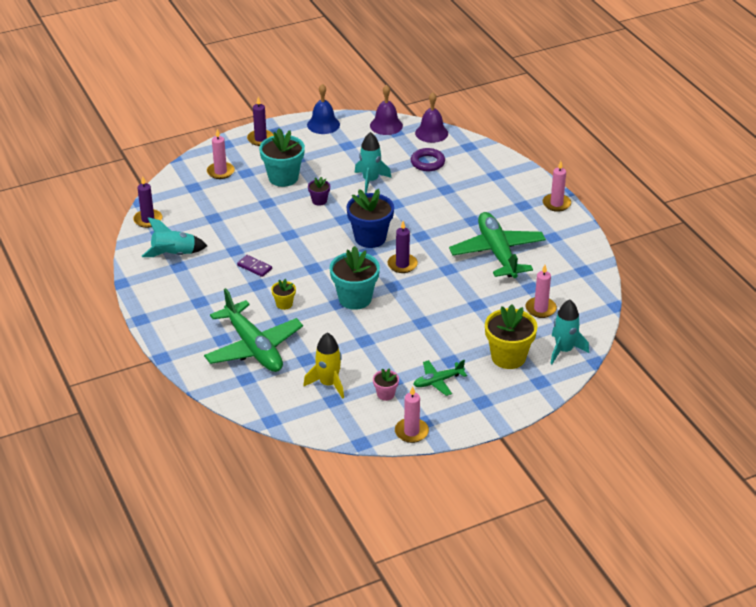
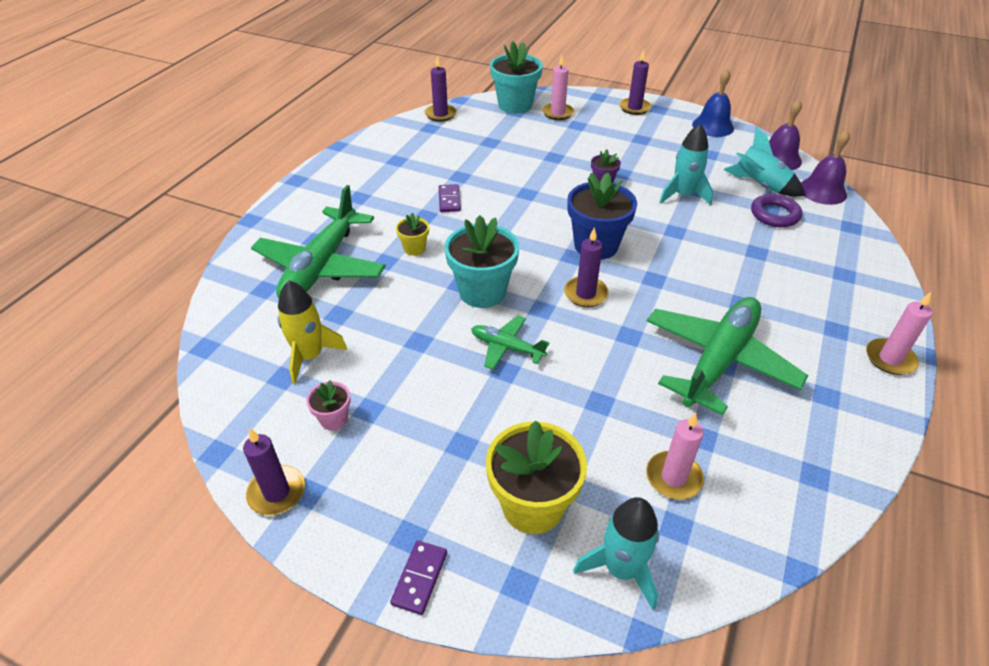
camera: 50 degrees right, 5 degrees up
turquoise rocket [142,217,207,257] -> turquoise rocket moved to [723,127,804,197]
turquoise flower pot [259,128,305,187] -> turquoise flower pot moved to [490,41,543,114]
pink candle [395,386,429,443] -> purple candle [243,428,305,515]
green plane [413,360,467,396] -> green plane moved to [471,316,549,370]
none -> purple domino [390,540,447,615]

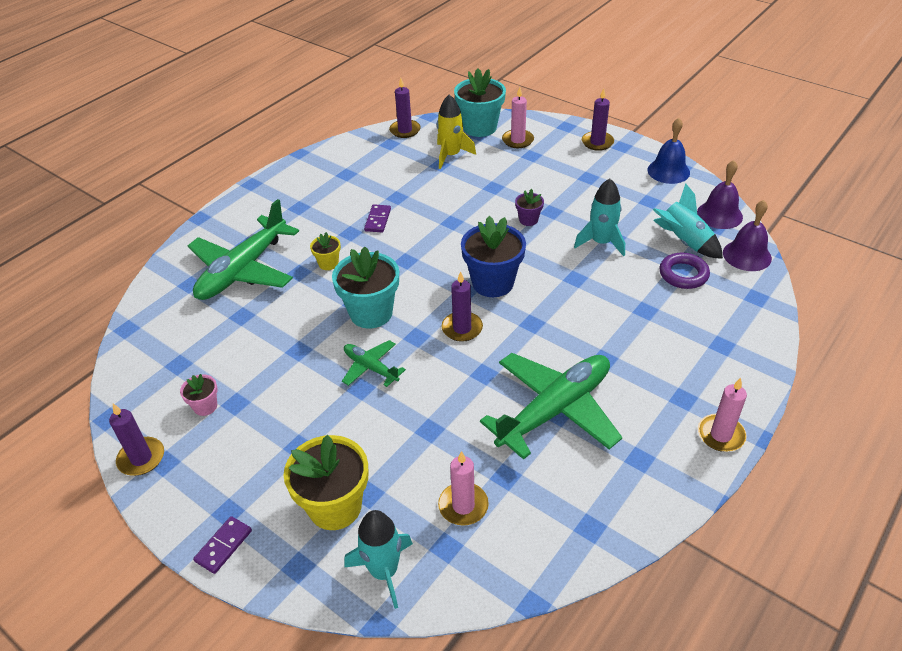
camera: 15 degrees right, 0 degrees up
yellow rocket [278,280,347,384] -> yellow rocket moved to [437,94,476,169]

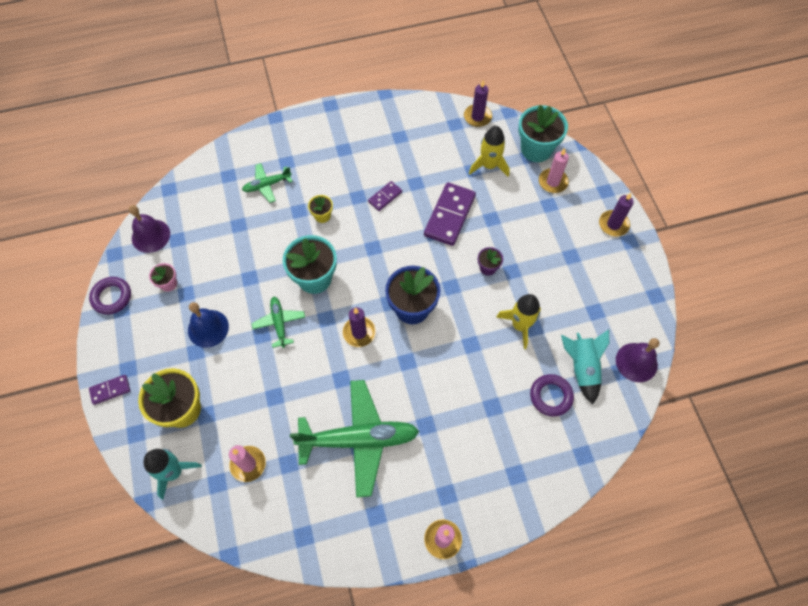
camera: 35 degrees right, 20 degrees up
purple candle [109,404,164,476] -> purple ring [89,277,131,315]
green plane [188,199,299,300] -> green plane [242,163,293,203], size x0.49
turquoise rocket [574,179,625,256] -> yellow rocket [496,294,541,349]
blue bell [647,118,690,184] -> blue bell moved to [188,302,229,348]
purple bell [723,200,772,271] -> purple bell moved to [129,205,170,253]
none -> purple domino [424,182,476,246]

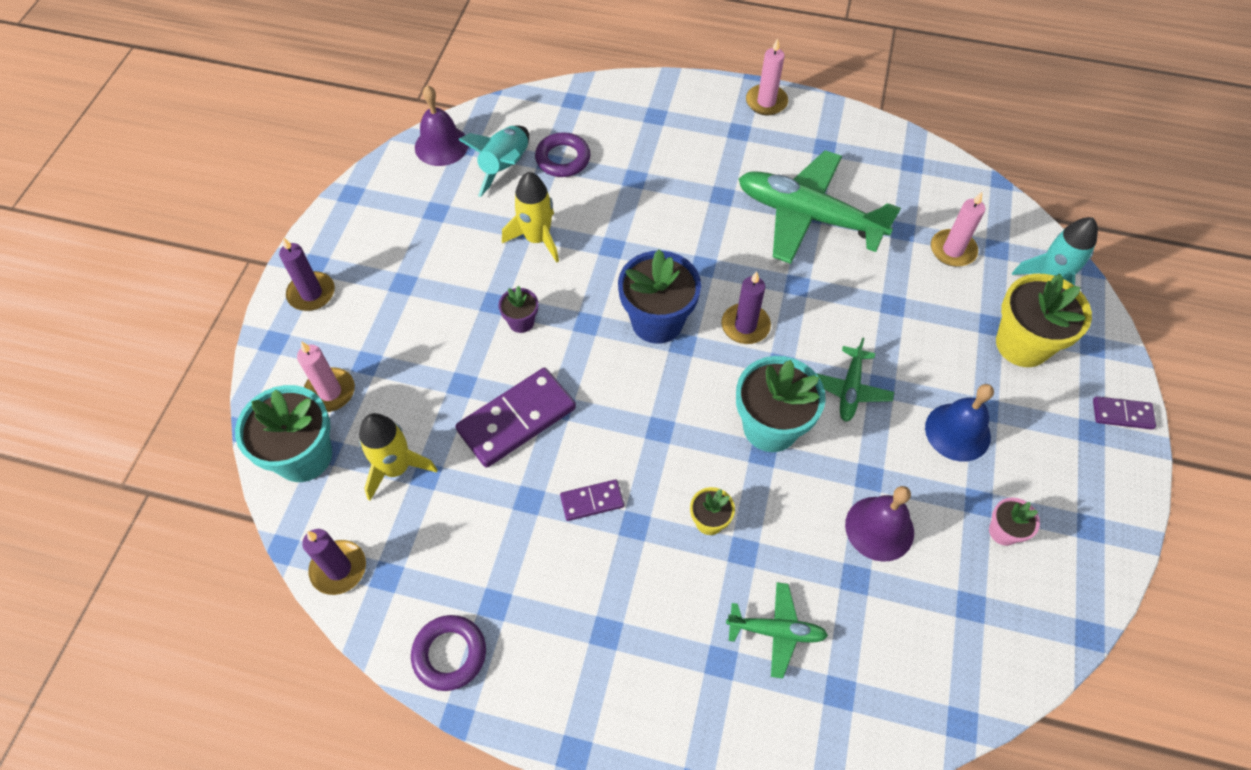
camera: 150 degrees left, 5 degrees down
purple ring [89,277,131,315] -> purple ring moved to [411,615,486,691]
purple bell [129,205,170,253] -> purple bell moved to [845,486,914,562]

